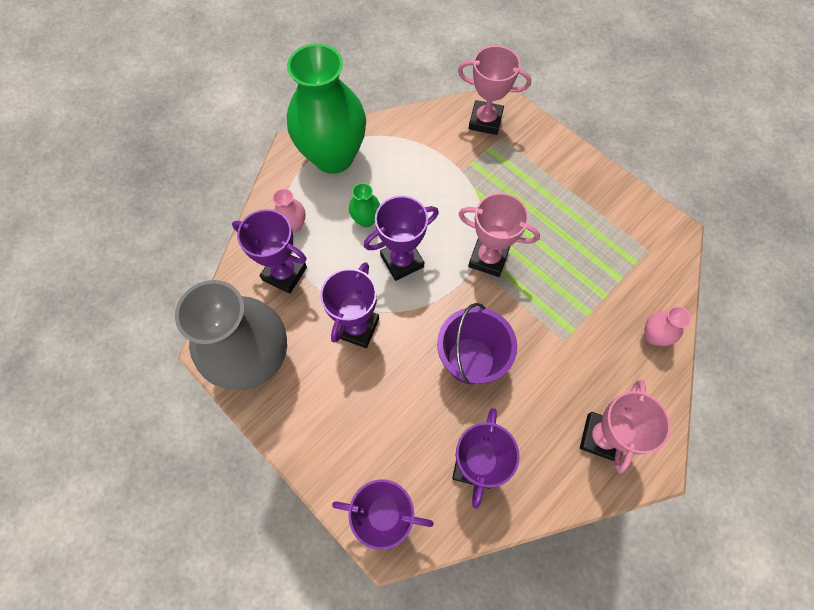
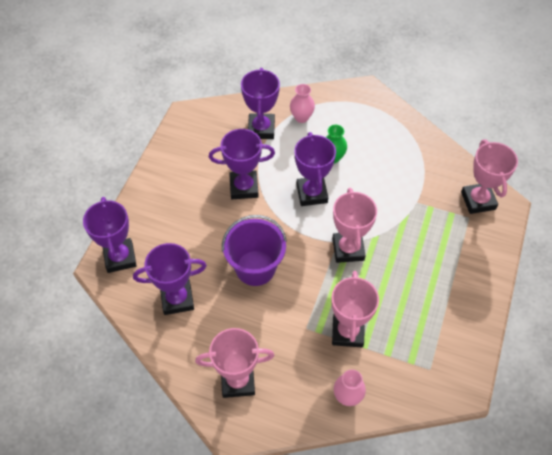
camera: 65 degrees right, 10 degrees down
grey vase [175,280,287,390] -> none
green vase [287,43,366,174] -> none
purple trophy [364,196,439,281] -> purple trophy turned 45 degrees clockwise [295,132,336,206]
none -> pink trophy [331,271,379,347]

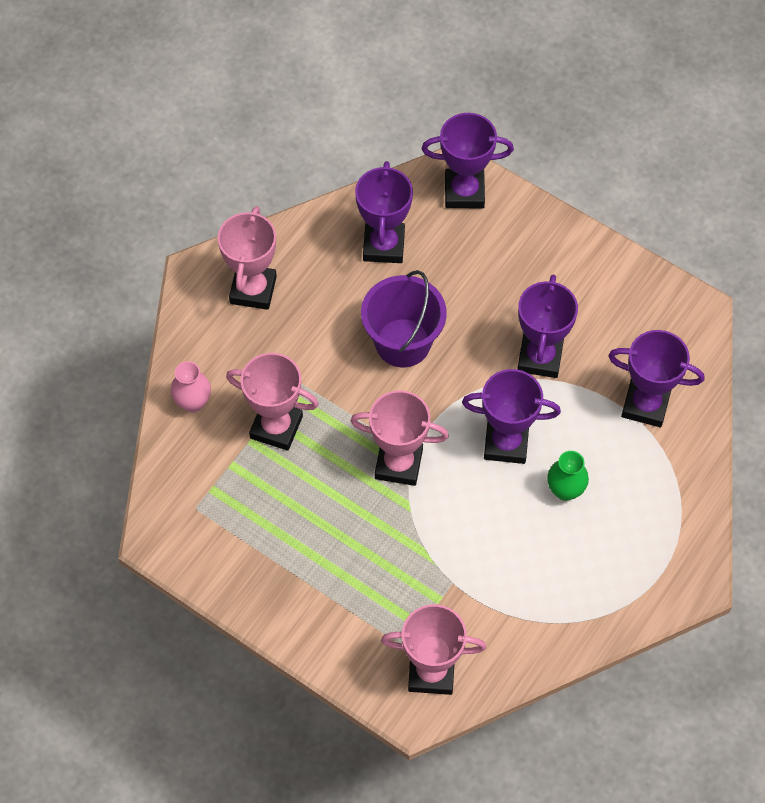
camera: 105 degrees right, 5 degrees up
pink vase [290,84,315,123] -> none

